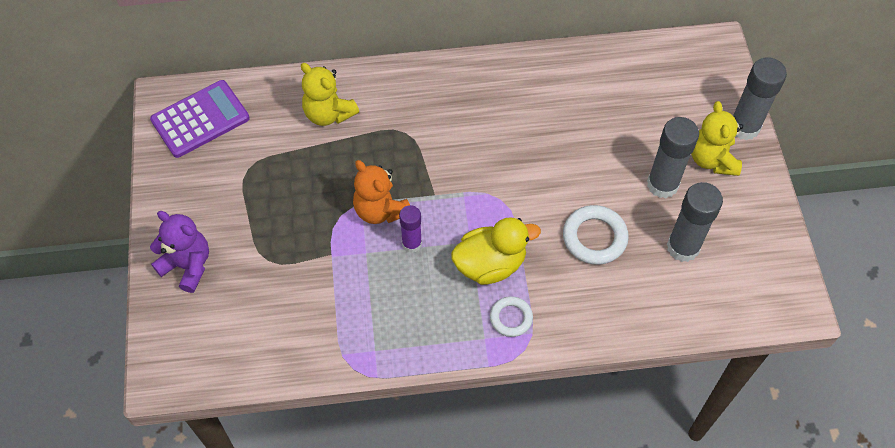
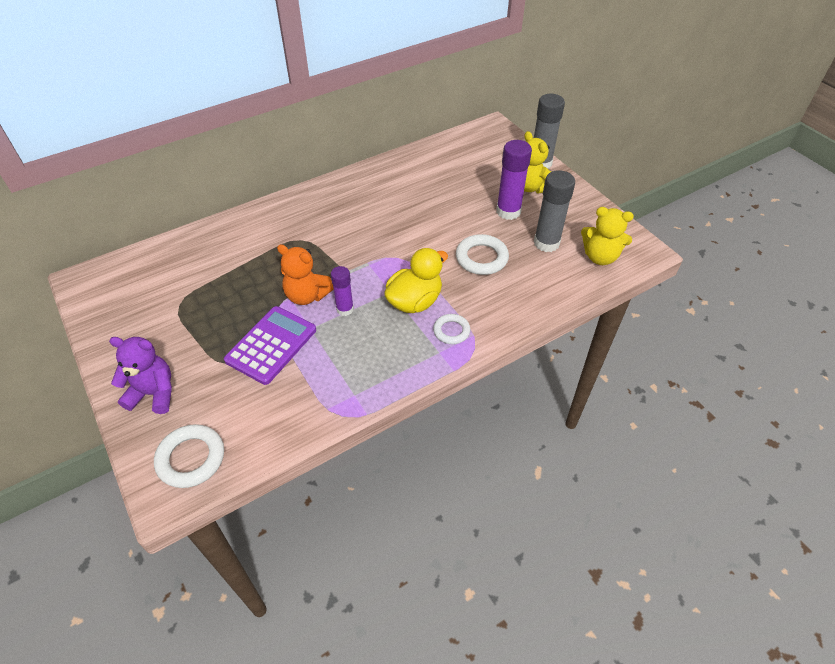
camera: 25 degrees left, 10 degrees down
purple calculator [150,80,250,158] -> purple calculator moved to [224,306,316,385]
yellow teddy bear [301,63,359,126] -> yellow teddy bear moved to [581,207,634,265]
grey glue stick [647,117,699,198] -> purple glue stick [496,140,532,220]
none -> white ring [154,424,224,488]

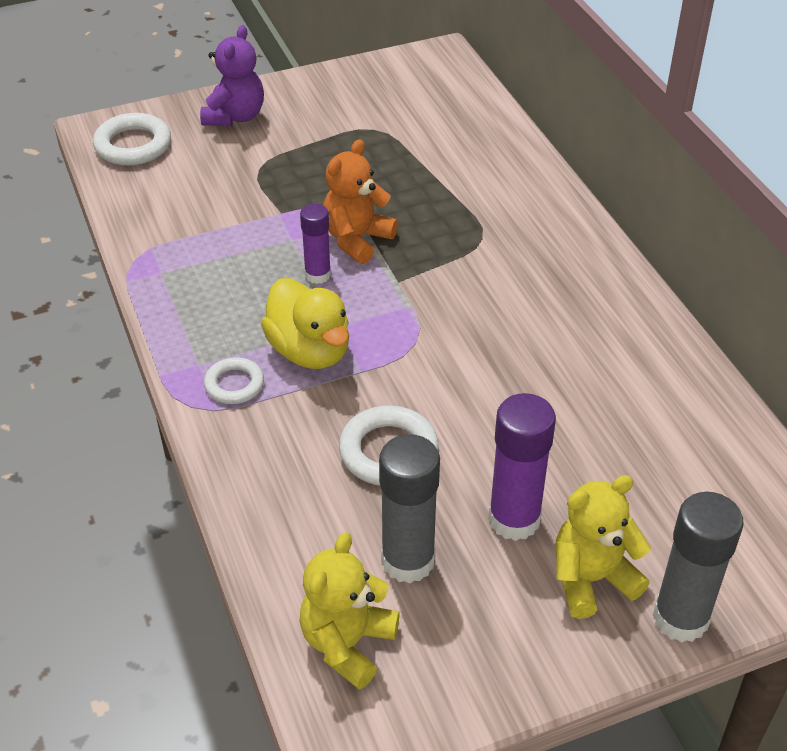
camera: 100 degrees right, 5 degrees down
purple calculator [224,306,316,385] -> none

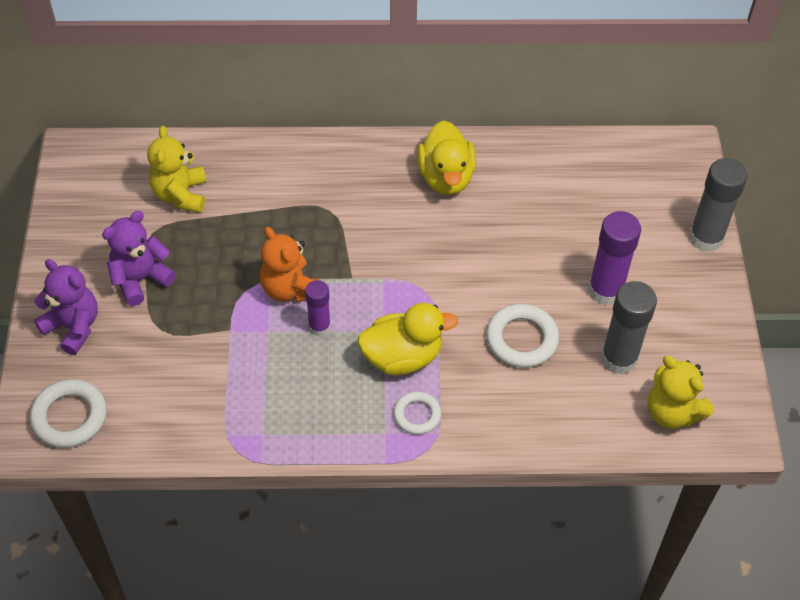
camera: 70 degrees left, 10 degrees up
yellow teddy bear [555,475,651,619] -> yellow teddy bear moved to [147,126,207,213]
none -> purple teddy bear [102,211,176,306]
none -> yellow duck [417,120,476,195]

